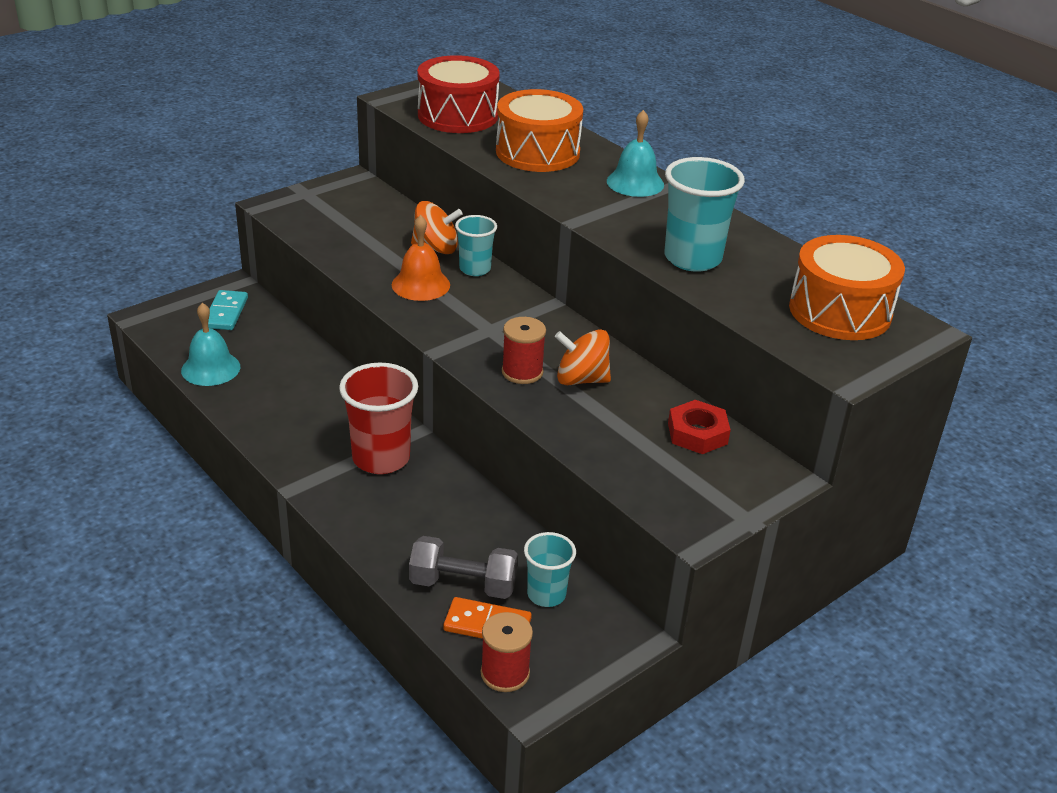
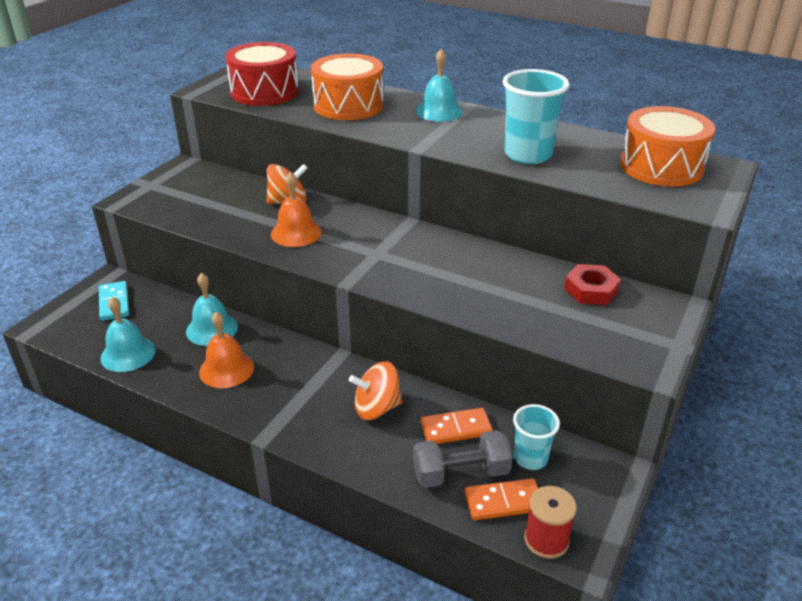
camera: 20 degrees left, 0 degrees up
red cup [339,363,418,474] -> none
turquoise cup [455,215,497,276] -> none
red spool [502,317,546,384] -> none
orange spinning top [555,330,611,385] -> orange spinning top moved to [349,361,403,420]
none -> turquoise bell [186,273,238,346]
none -> orange bell [199,311,254,388]
none -> orange domino [421,408,493,444]

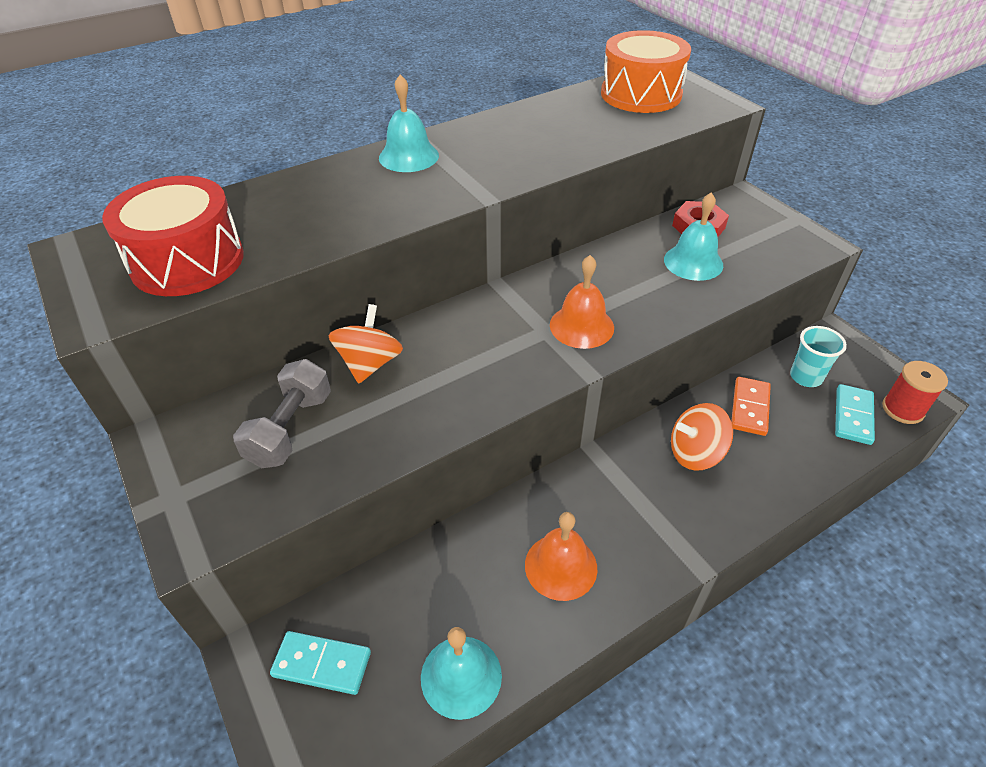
camera: 60 degrees left, 10 degrees up
turquoise bell [186,273,238,346] -> turquoise bell moved to [664,192,723,281]
orange bell [271,172,322,247] -> orange bell moved to [550,255,614,349]
orange drum [311,53,384,120] -> none
orange spinning top [349,361,403,420] -> orange spinning top turned 60 degrees clockwise [671,403,733,471]
grey dumbbell [413,430,513,488] -> grey dumbbell moved to [233,359,331,468]
orange domino [465,478,538,520] -> turquoise domino [835,384,875,445]
turquoise cup [503,69,569,164] -> none

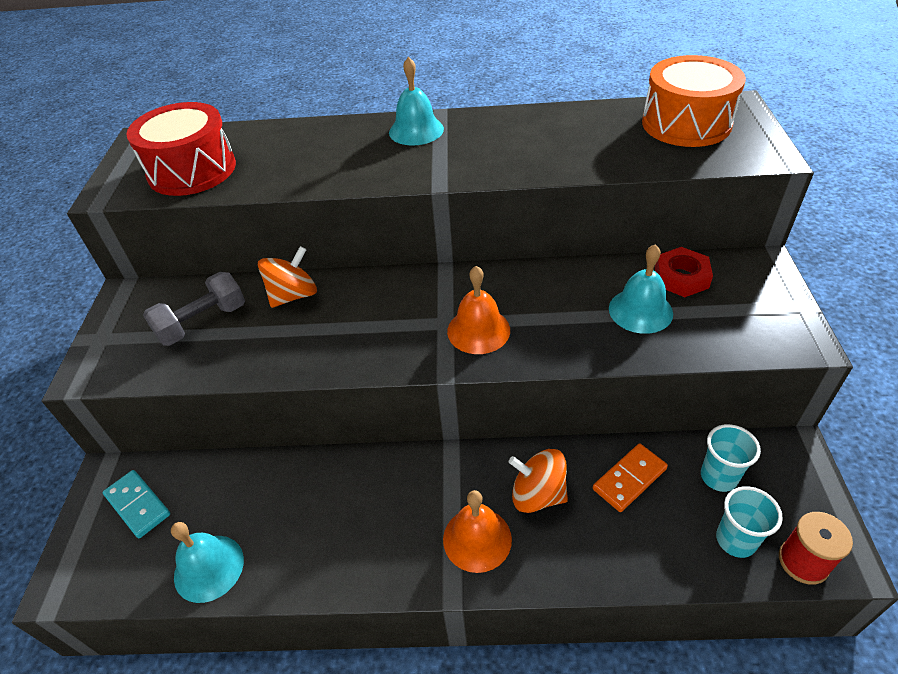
camera: 35 degrees right, 0 degrees up
orange bell [525,512,597,601] -> orange bell moved to [443,490,512,573]
turquoise domino [835,384,875,445] -> turquoise cup [716,486,783,558]

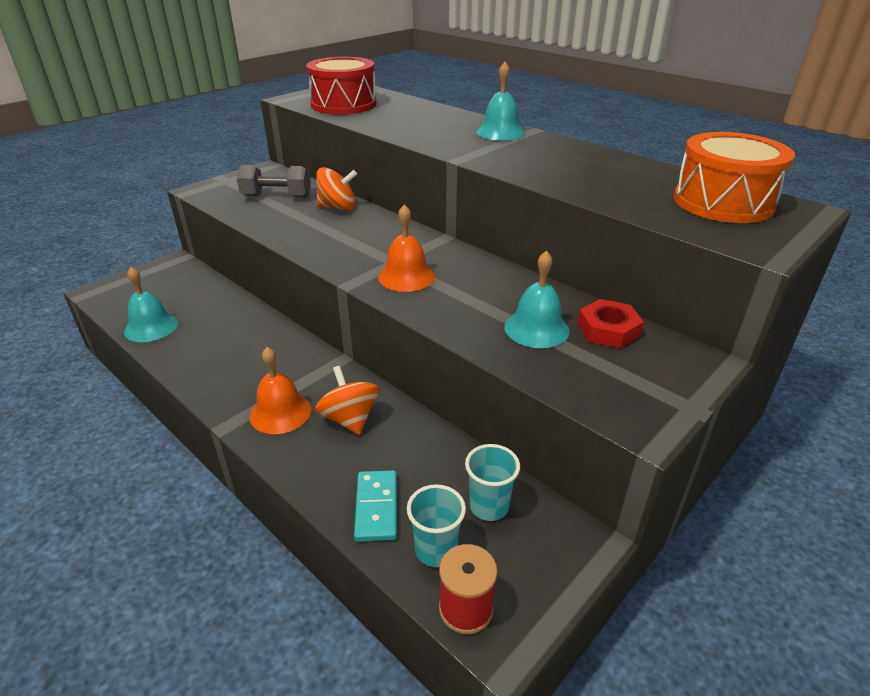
camera: 40 degrees right, 10 degrees down
turquoise domino [102,470,170,538] -> turquoise domino moved to [354,470,397,542]
orange domino [593,443,668,512] -> none

